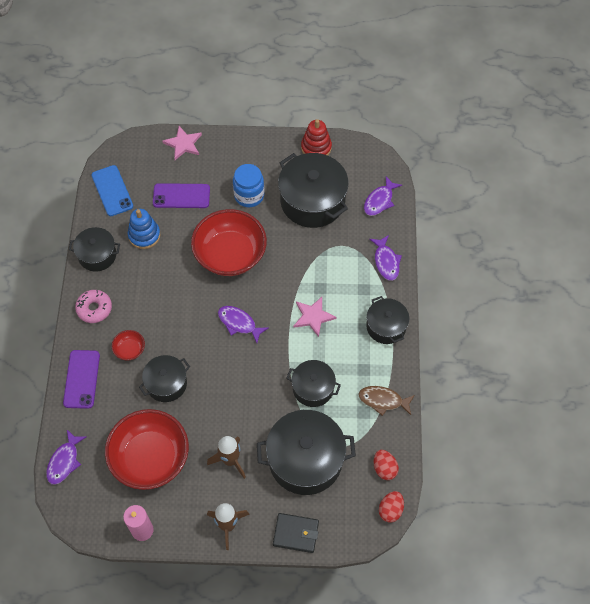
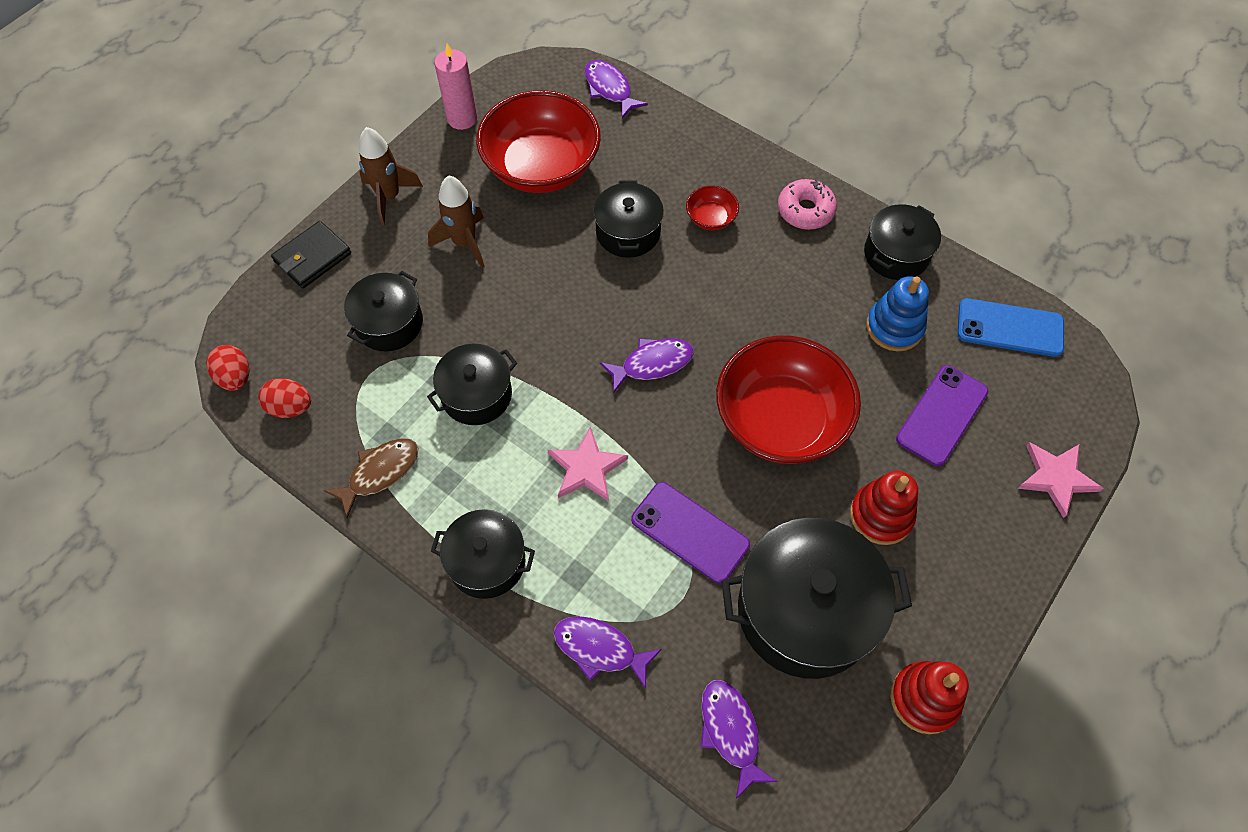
camera: 125 degrees right, 0 degrees up
purple phone [63,350,100,409] -> purple phone moved to [631,482,750,583]
blue jar [233,164,264,207] -> red stacking toy [850,471,918,545]
black pot [257,410,356,495] -> black pot [344,271,423,351], size x0.58

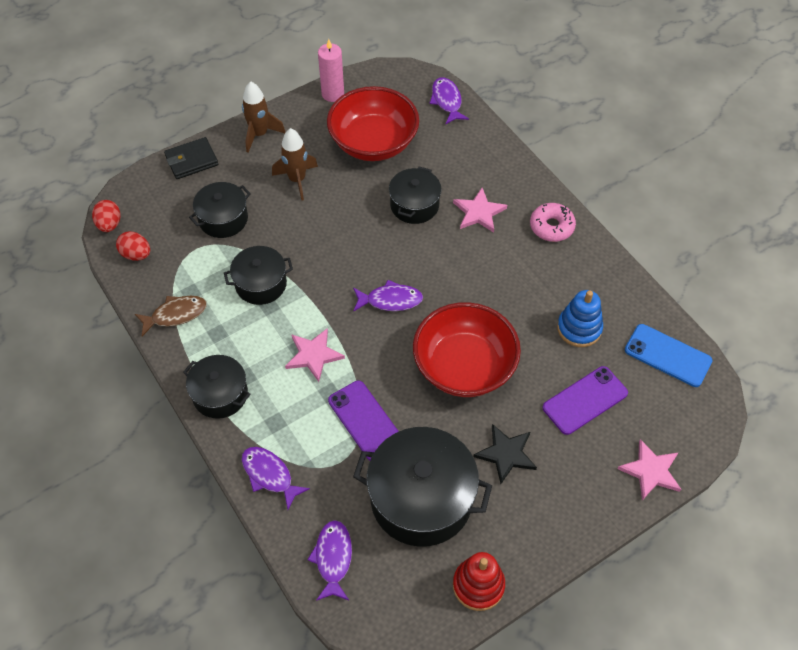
camera: 20 degrees right, 5 degrees down
red bowl [686,185,739,230] -> pink star [453,188,507,233]
red stacking toy [850,471,918,545] -> black star [473,424,537,484]
black pot [864,205,941,280] -> none

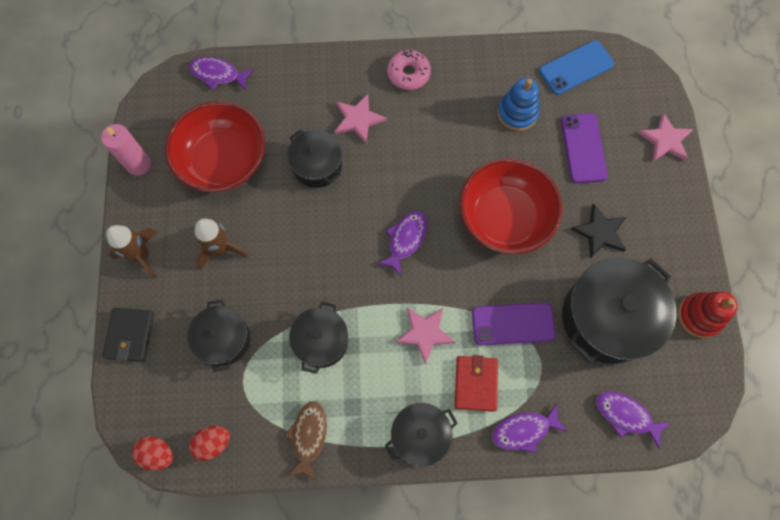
camera: 60 degrees left, 15 degrees up
none -> red wallet [455,355,498,411]

